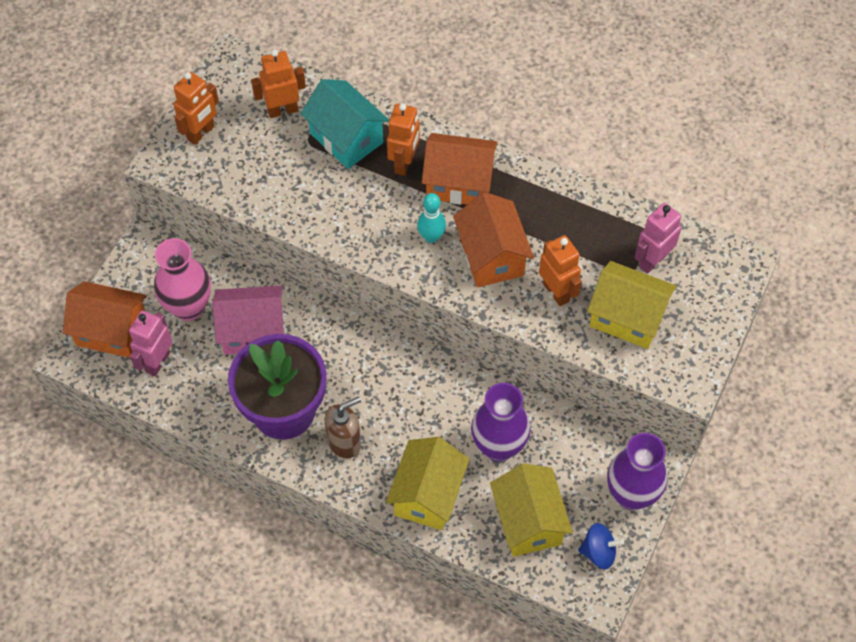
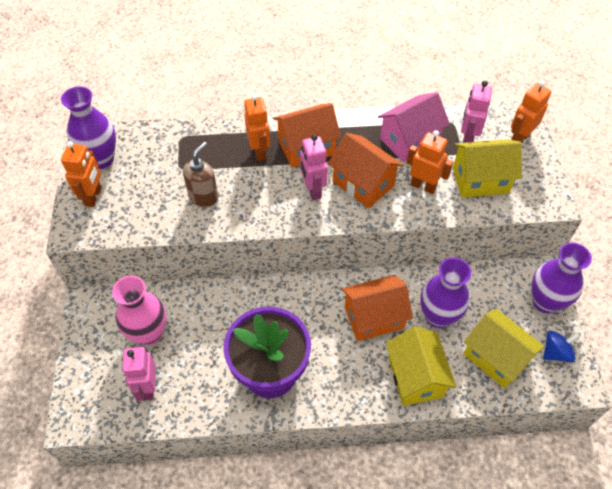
camera: 30 degrees left, 5 degrees down
orange house [63,281,147,358] -> orange house moved to [342,275,413,341]
pink house [212,286,284,355] -> pink house moved to [378,92,450,162]
orange robot [251,49,306,118] -> orange robot moved to [511,81,551,143]
turquoise house [301,79,389,169] -> none
brown soap dispenser [325,396,361,459] -> brown soap dispenser moved to [183,142,218,208]
turquoise bowling pin [417,193,446,243] -> pink robot [300,134,328,200]
none -> purple vase [61,86,116,169]

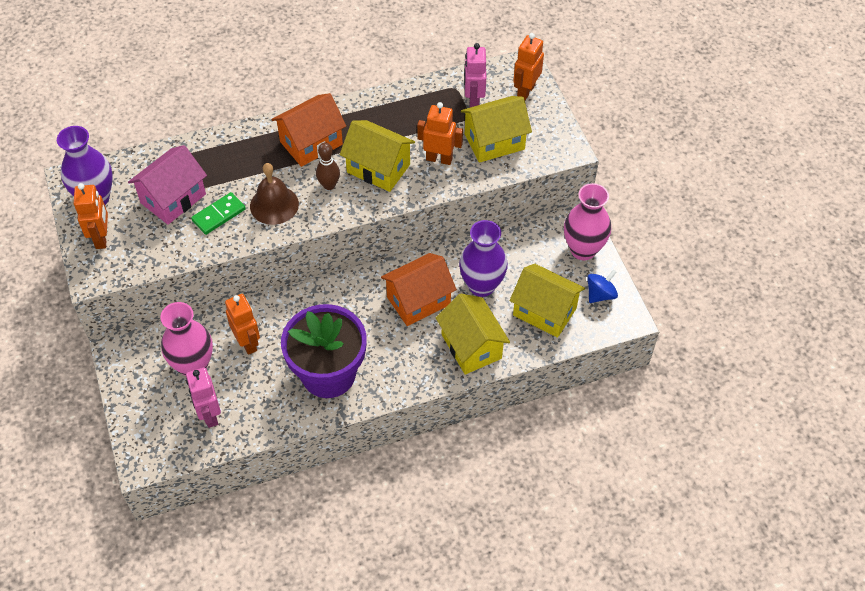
camera: 15 degrees left, 0 degrees up
brown soap dispenser [183,142,218,208] -> green domino [191,192,246,235]
orange robot [244,94,270,161] -> orange robot moved to [225,294,260,355]
pink robot [300,134,328,200] -> brown bowling pin [316,142,340,190]
orange house [328,133,403,208] -> yellow house [340,120,415,192]
pink house [378,92,450,162] -> pink house moved to [128,145,207,225]
purple vase [532,242,592,314] -> pink vase [564,183,611,260]
none -> brown bell [250,163,299,225]

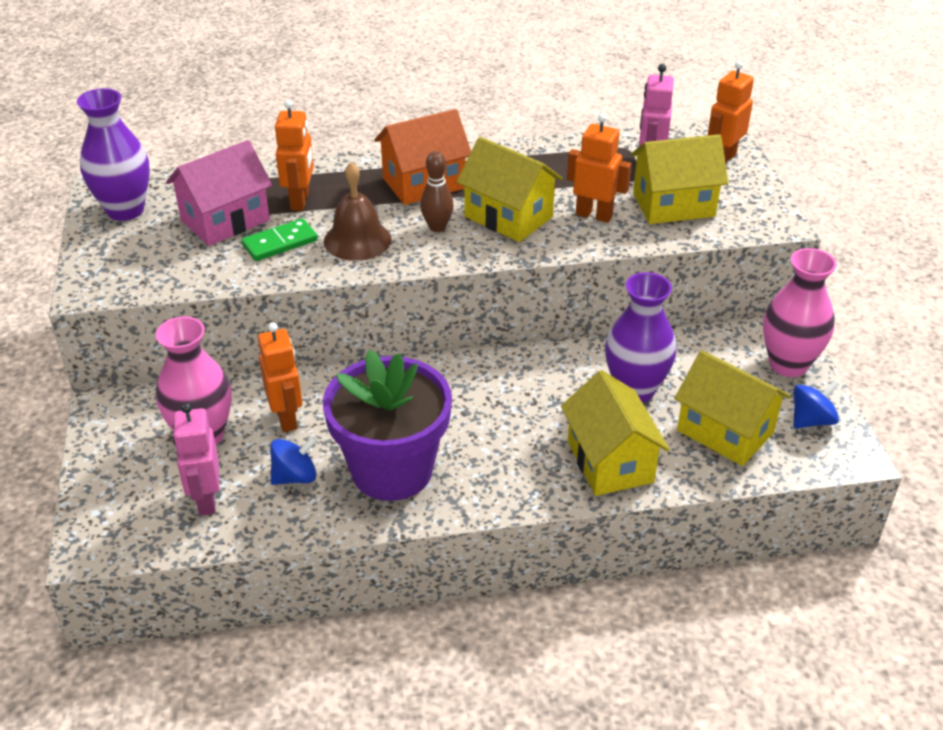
camera: 10 degrees right, 15 degrees down
orange robot [74,183,108,249] -> orange robot moved to [275,100,314,211]
orange house [381,253,457,326] -> none
none -> blue spinning top [270,436,317,485]

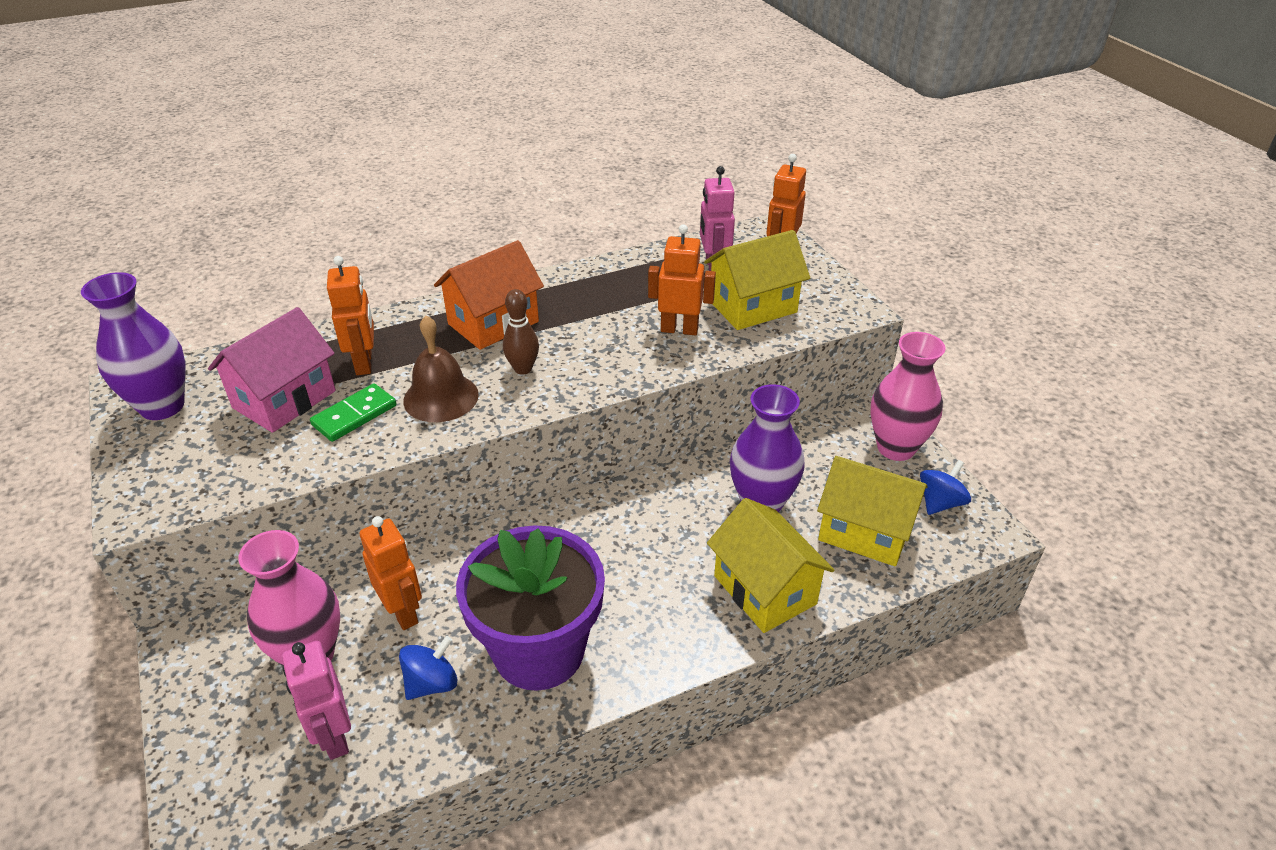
camera: 15 degrees left, 0 degrees up
yellow house [456,137,563,242] -> none

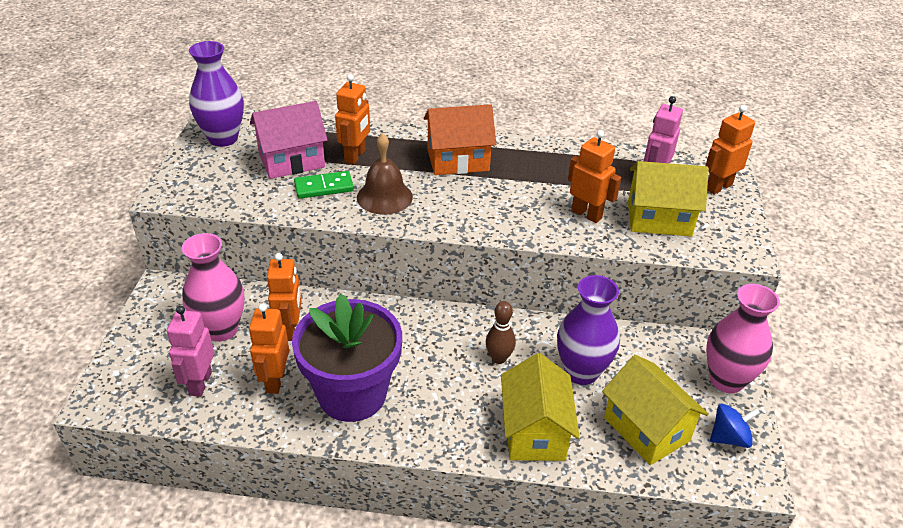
camera: 30 degrees right, 0 degrees up
blue spinning top [399,636,457,700] -> orange robot [249,303,289,394]
brown bowling pin [503,289,539,375] -> brown bowling pin moved to [486,301,516,364]

